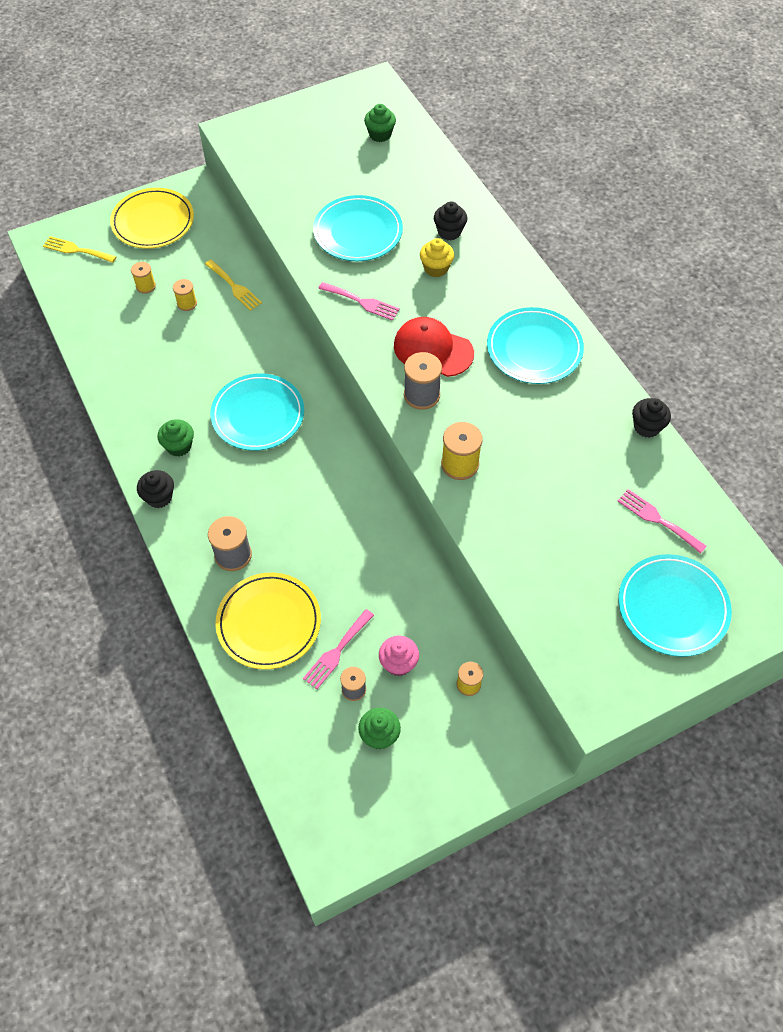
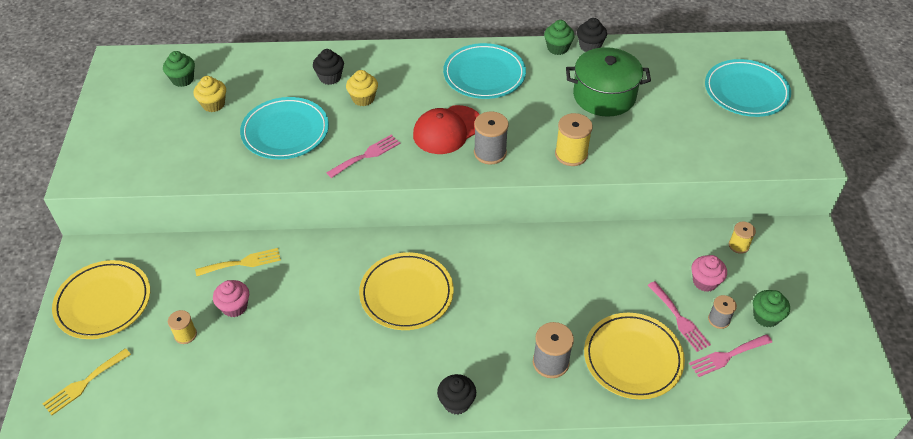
camera: 65 degrees left, 10 degrees down
green cupcake [158,419,194,456] -> green cupcake moved to [544,20,575,55]
yellow spool [173,279,197,311] -> pink cupcake [213,280,249,317]
turquoise plate [210,373,304,451] -> yellow plate [359,252,454,330]
pink fork [618,489,707,554] -> pink fork moved to [689,334,772,377]
none -> yellow cupcake [194,76,226,112]
none -> green pot [566,47,651,117]

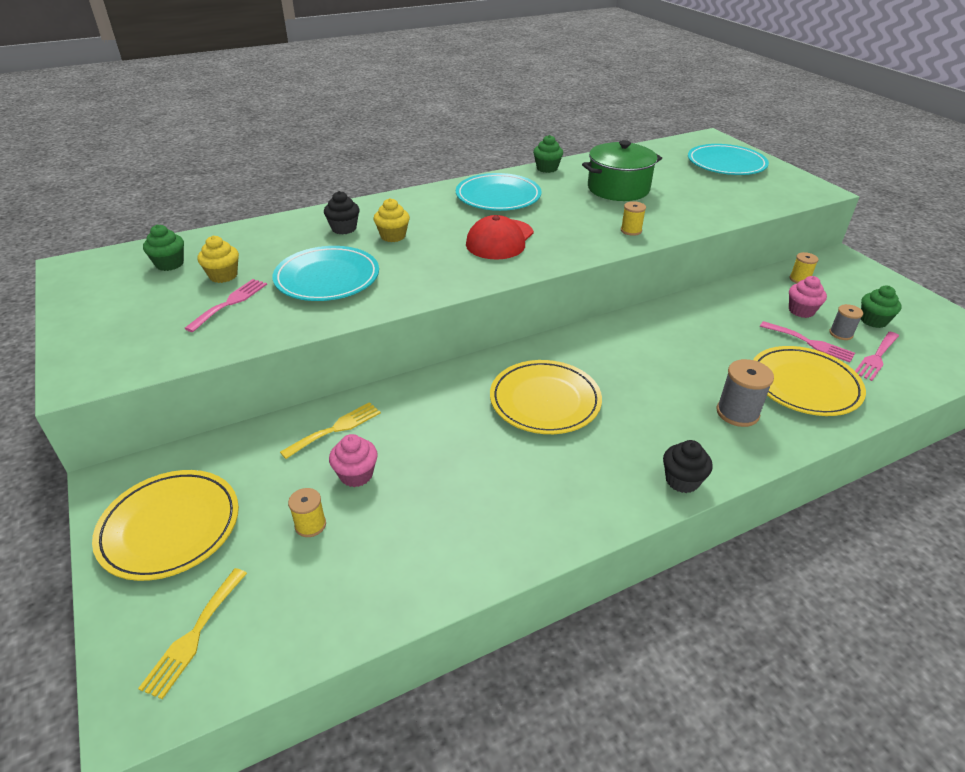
camera: 25 degrees left, 10 degrees down
pink fork [326,135,400,178] -> pink fork moved to [184,279,267,332]
grey spool [474,112,509,164] -> none
yellow spool [555,113,593,166] -> yellow spool [621,201,646,236], size x0.62
black cupcake [577,18,607,52] -> none

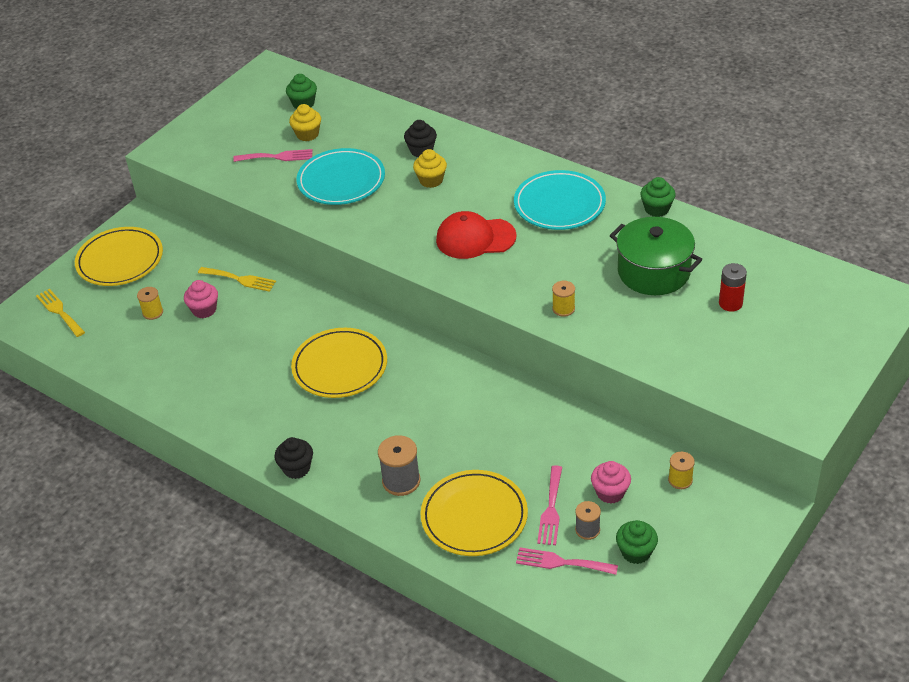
camera: 65 degrees right, 5 degrees up
yellow fork [138,568,247,699] -> yellow fork turned 60 degrees clockwise [36,289,85,337]
turquoise plate [688,144,769,175] -> none
none -> red battery [719,263,747,312]

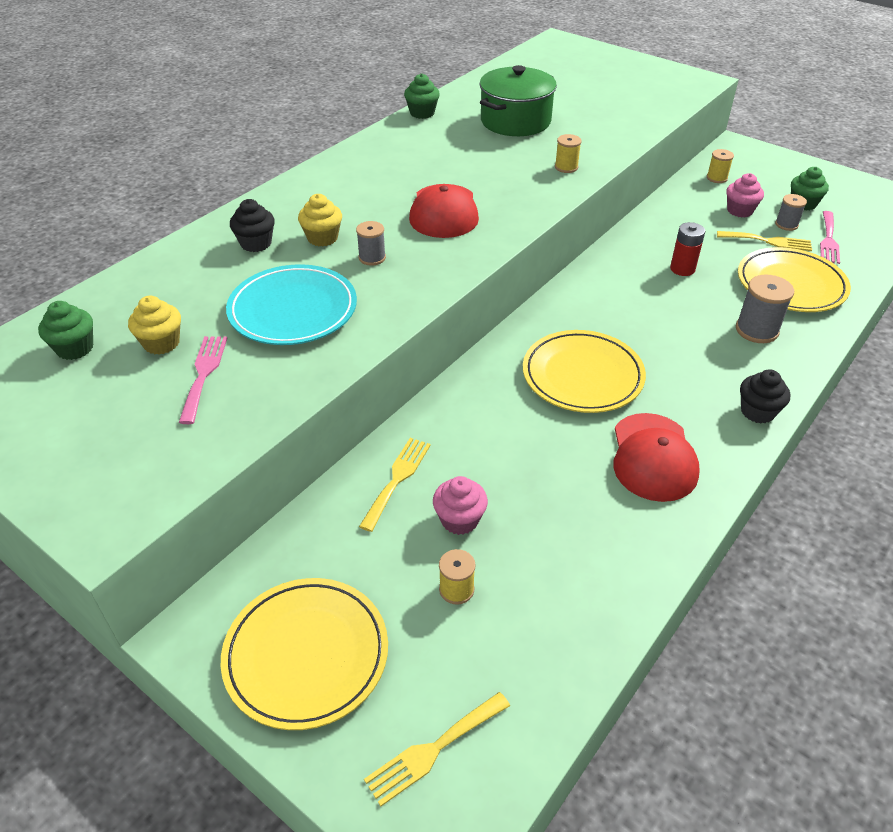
camera: 90 degrees left, 0 degrees up
turquoise plate [514,170,606,230] -> none
pink fork [537,465,562,545] -> yellow fork [717,231,812,251]
red battery [719,263,747,312] -> red battery moved to [670,222,705,276]
none -> grey spool [356,221,386,265]
none -> red cap [613,413,700,502]

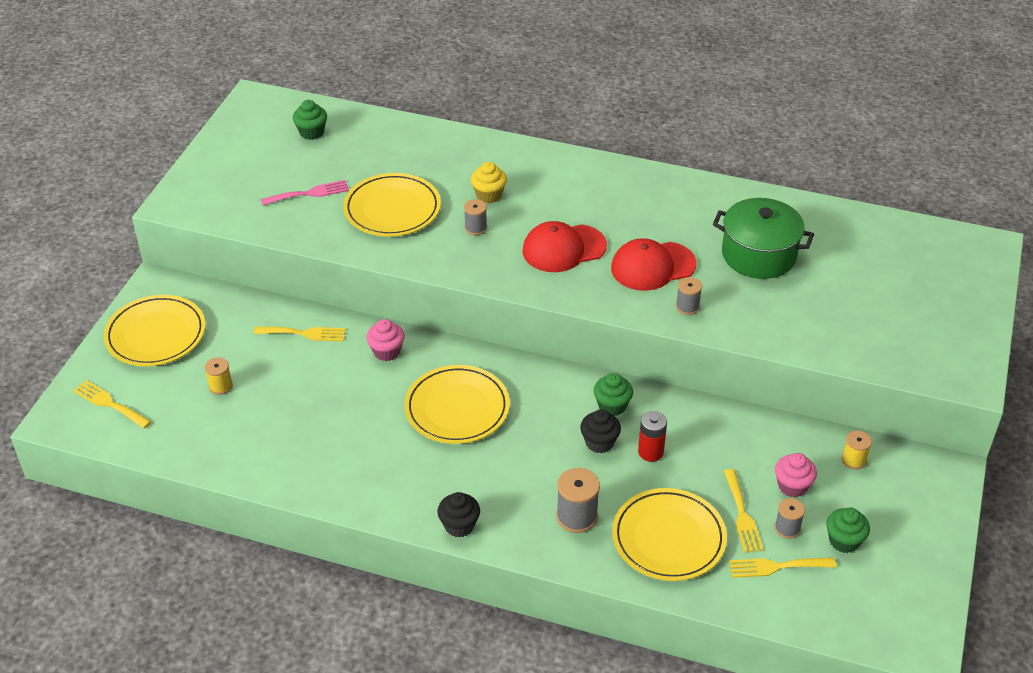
camera: 70 degrees right, 0 degrees up
yellow cupcake [128,296,181,355] -> none
turquoise plate [226,264,357,345] -> yellow plate [343,173,441,237]
black cupcake [230,199,275,252] -> black cupcake moved to [580,410,621,453]
green cupcake [404,73,440,119] -> green cupcake moved to [594,373,633,416]
pink cupcake [433,476,488,535] -> pink cupcake moved to [366,319,405,361]
yellow spool [555,134,582,173] -> grey spool [676,277,702,315]
red cap [613,413,700,502] -> red cap moved to [611,238,697,291]
pink fork [820,211,840,264] -> yellow fork [729,558,836,578]

